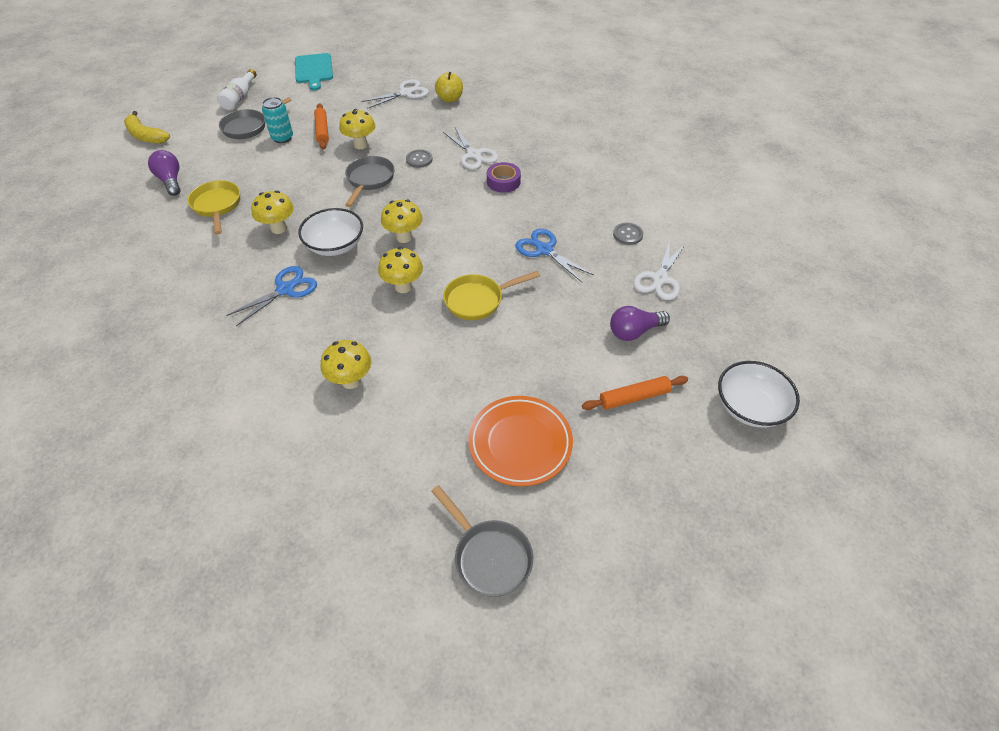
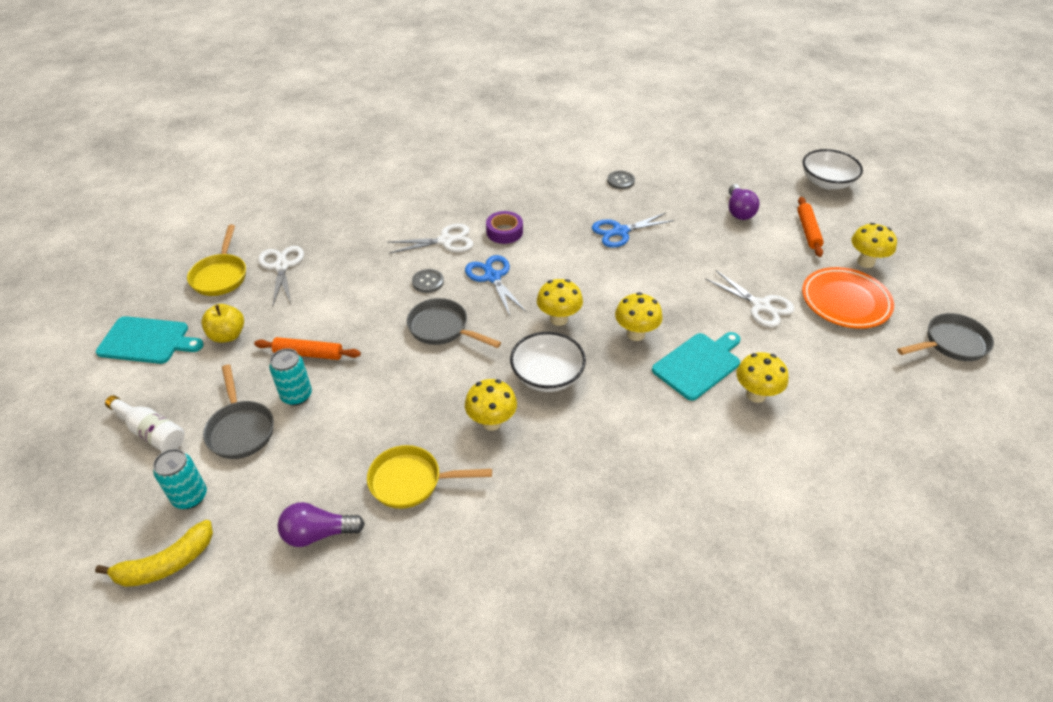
camera: 70 degrees left, 5 degrees down
blue scissors [226,266,317,326] -> blue scissors moved to [465,255,526,315]
yellow mushroom [339,109,376,149] -> yellow mushroom moved to [851,223,897,268]
yellow apple [435,72,463,102] -> yellow apple moved to [201,304,244,343]
yellow pan [443,271,540,320] -> yellow pan moved to [187,225,246,296]
white scissors [634,240,686,300] -> white scissors moved to [705,270,795,328]
none -> turquoise can [153,449,207,509]
none -> turquoise cutting board [652,332,741,401]

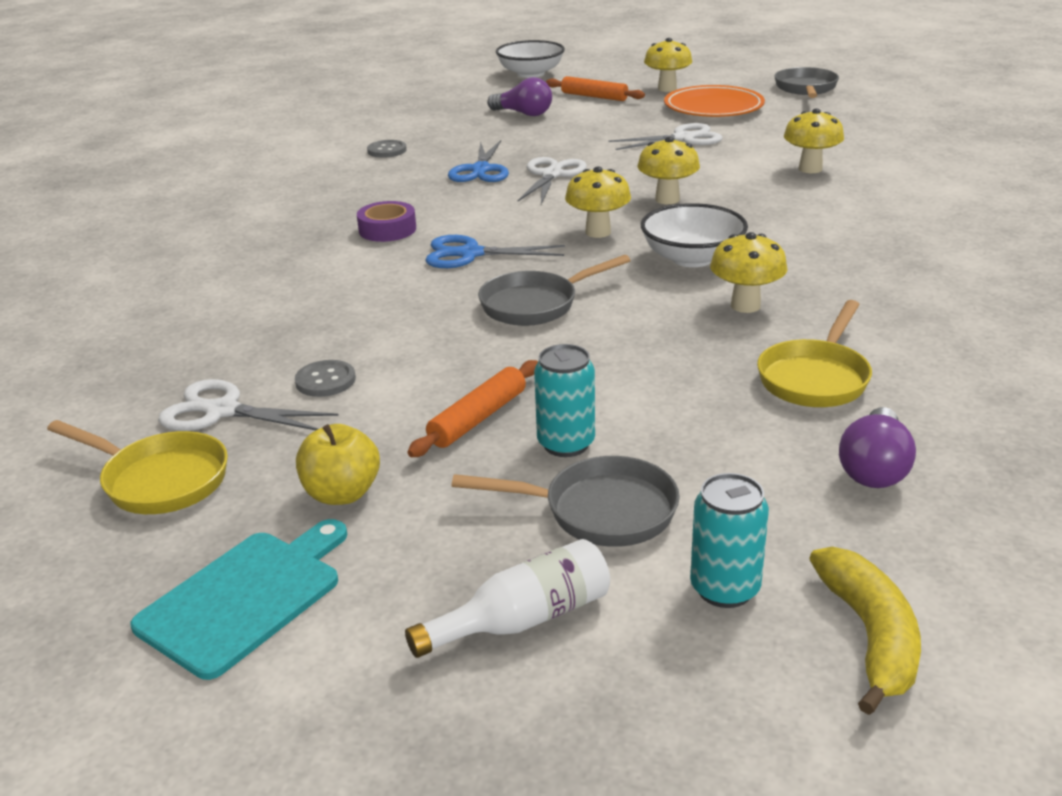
camera: 60 degrees left, 15 degrees down
white scissors [387,224,473,254] -> white scissors moved to [518,157,587,204]
grey button [412,269,444,293] -> grey button moved to [295,360,356,397]
turquoise cutting board [652,332,741,401] -> none

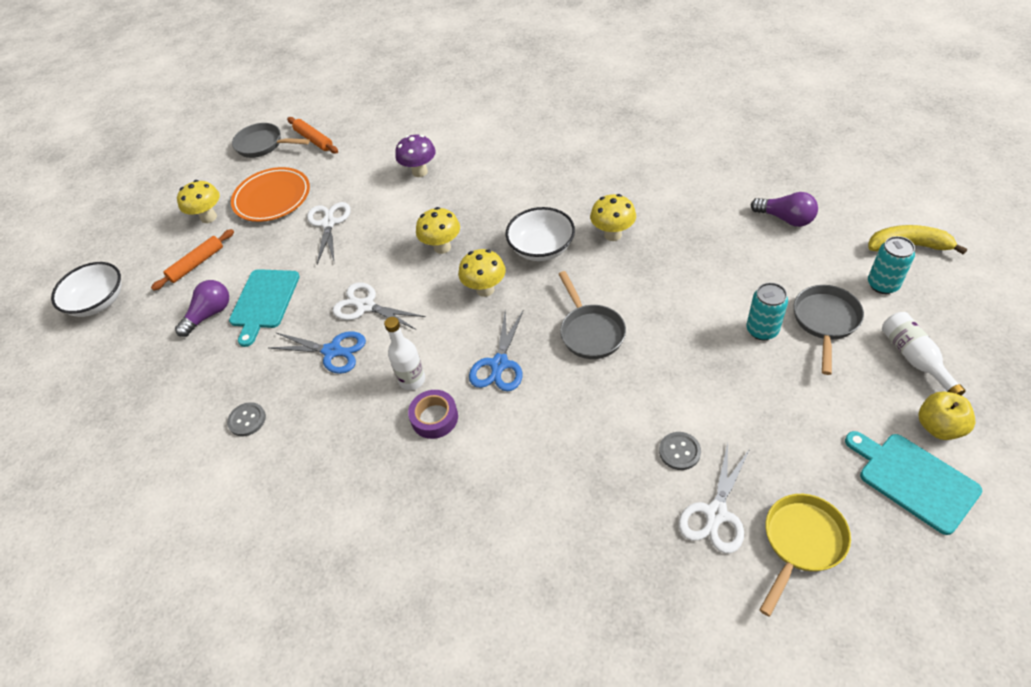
camera: 75 degrees left, 20 degrees up
yellow apple [296,424,380,505] -> yellow apple moved to [919,391,976,440]
orange rolling pin [407,360,538,457] -> orange rolling pin moved to [287,117,338,154]
yellow pan [757,300,872,407] -> none
yellow mushroom [784,109,844,173] -> purple mushroom [395,135,436,177]
none -> turquoise cutting board [229,269,300,347]
none -> white bottle [384,317,425,390]

